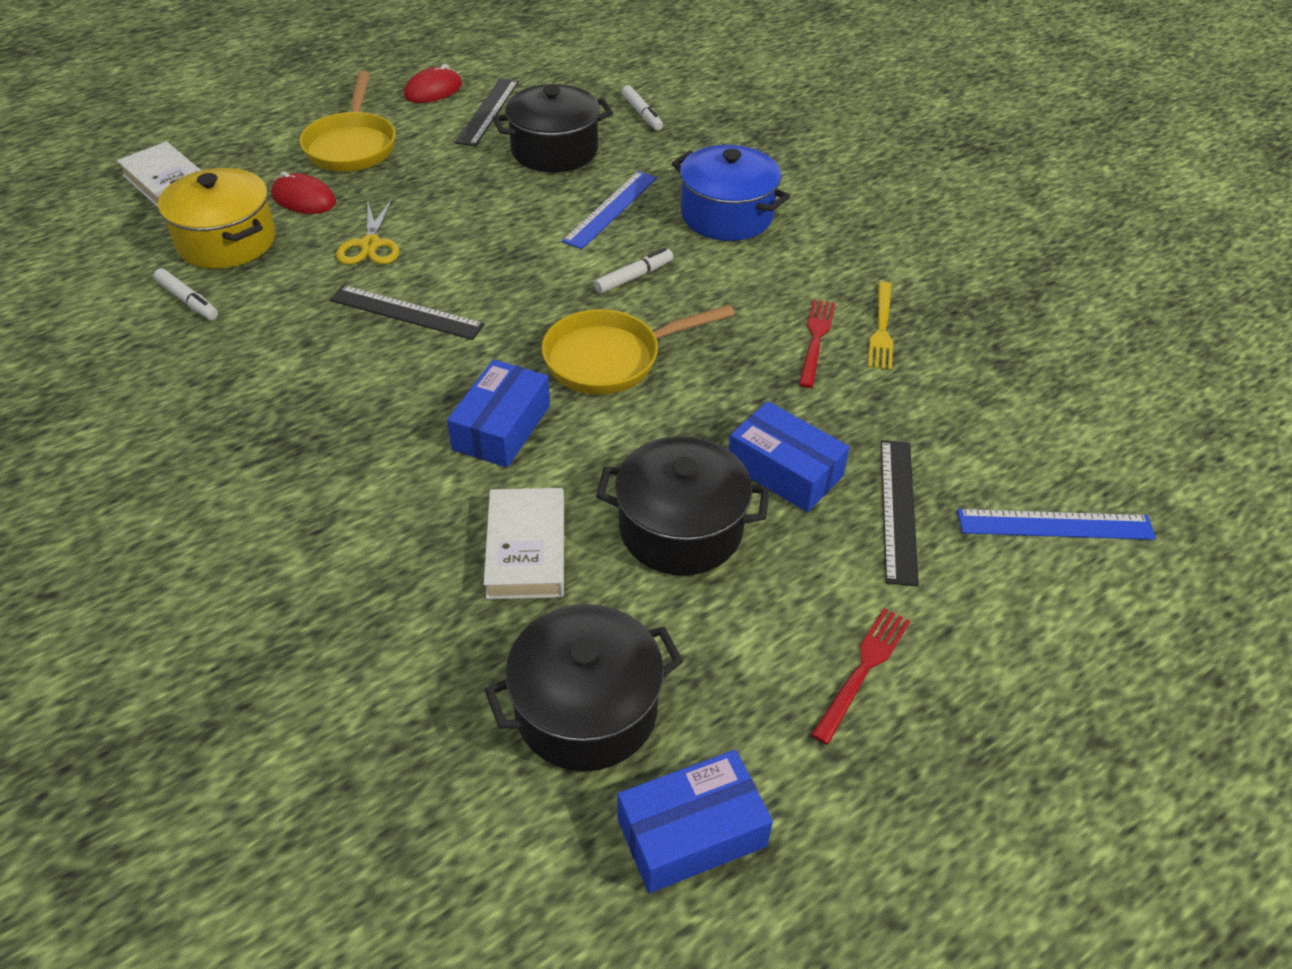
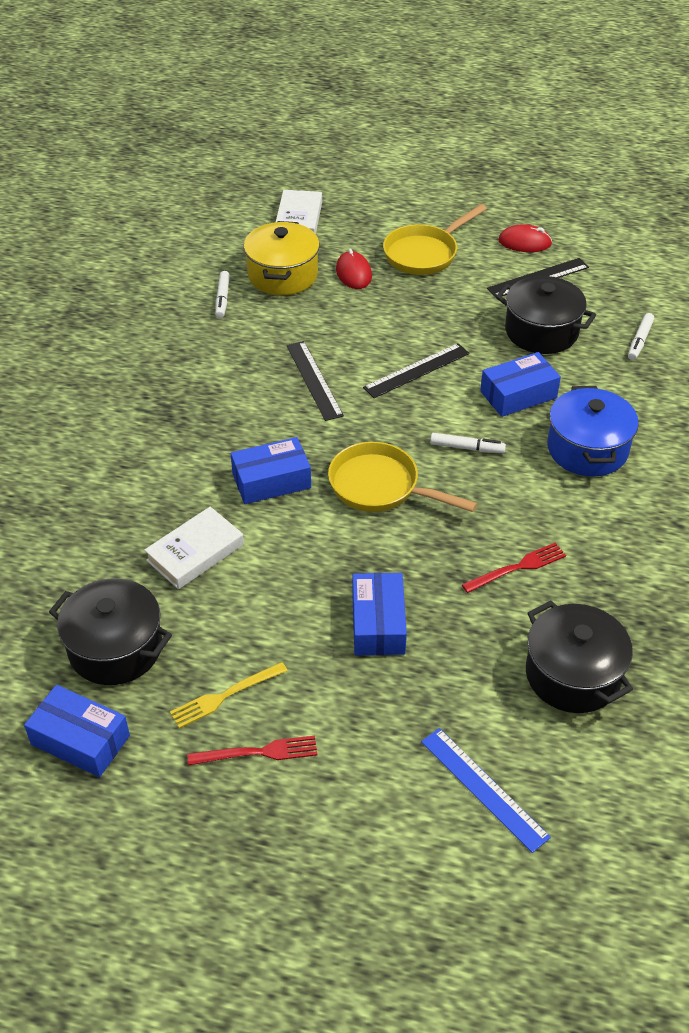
camera: 50 degrees right, 0 degrees up
yellow scissors [336,199,399,265] -> none
blue ruler [562,171,657,249] -> blue box [480,352,561,417]
black pot [596,436,770,576] -> black pot moved to [526,600,633,713]
yellow fork [868,281,893,370] -> yellow fork moved to [170,662,288,728]
black ruler [881,440,919,586] -> black ruler moved to [363,343,470,398]

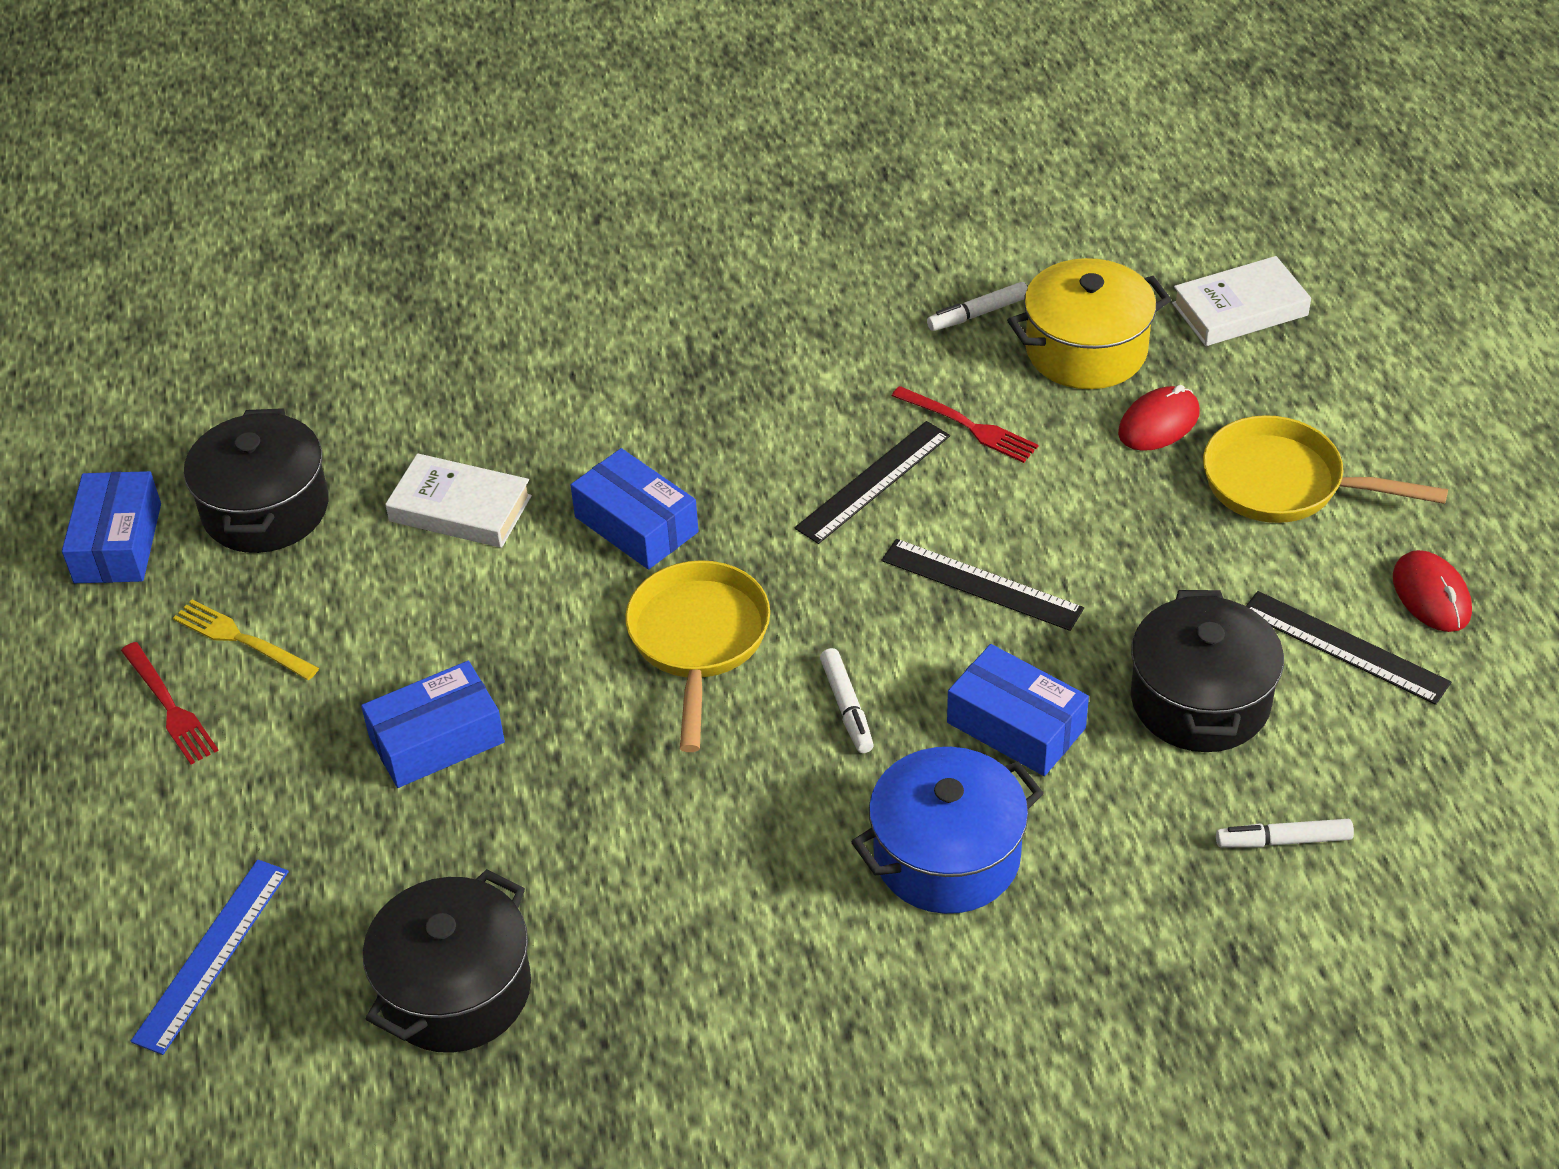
camera: 65 degrees right, 0 degrees up
red fork [462,543,566,593] -> red fork moved to [892,386,1038,463]

